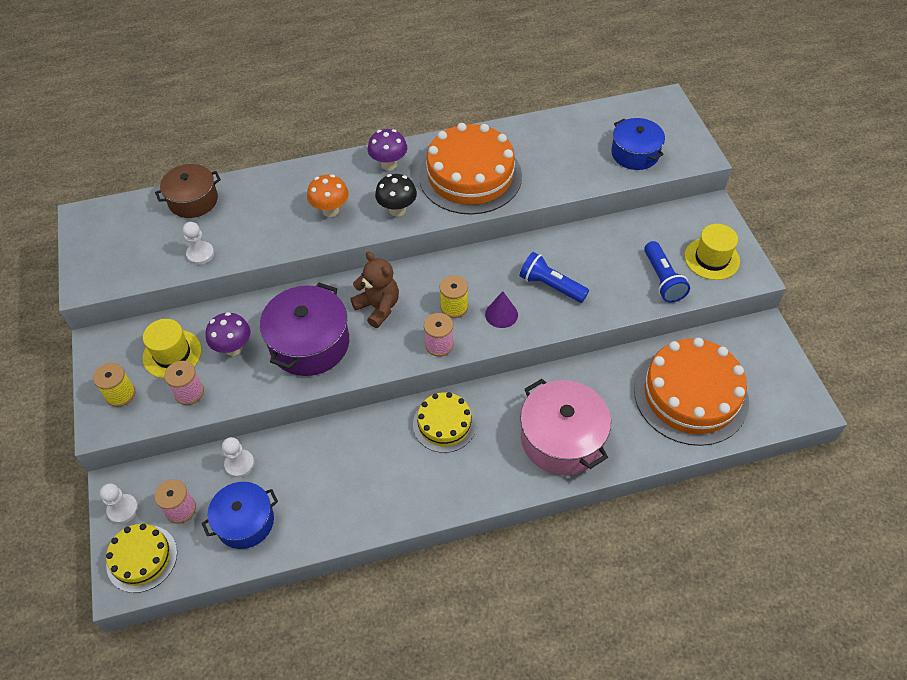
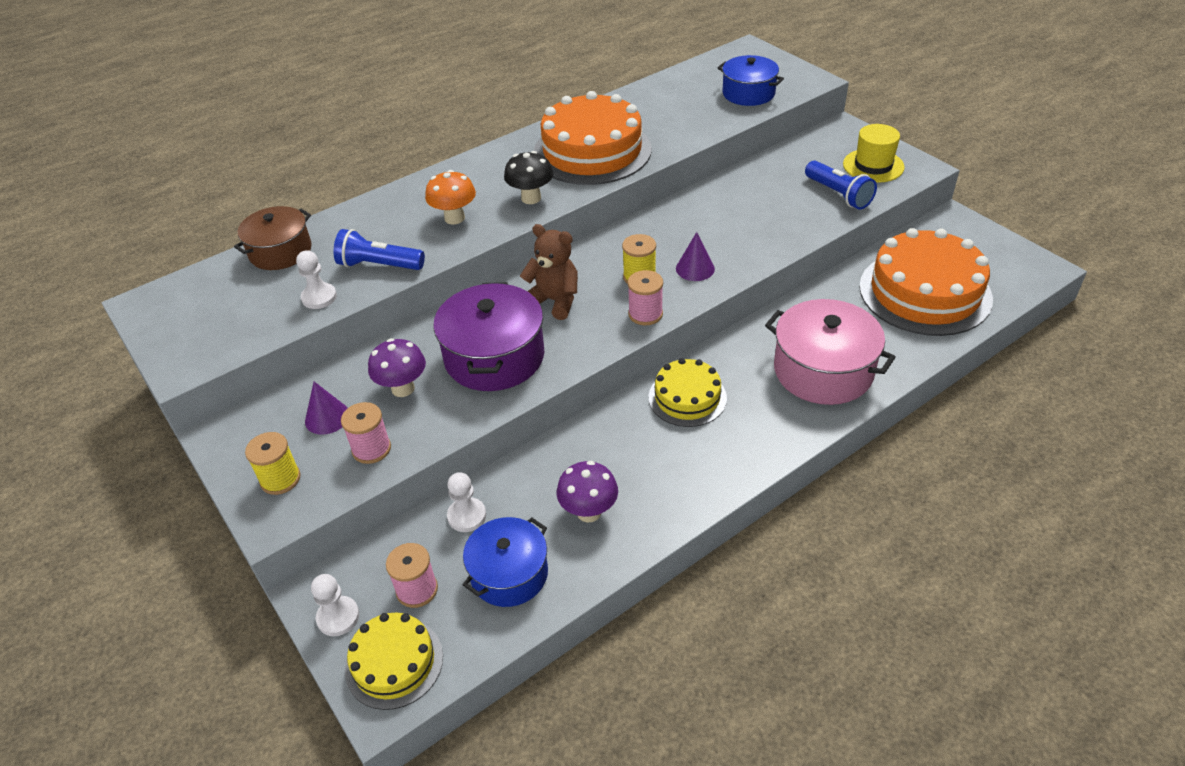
camera: 20 degrees left, 10 degrees down
yellow hat [143,319,202,379] -> purple cone [305,382,347,435]
purple mushroom [368,129,407,171] -> purple mushroom moved to [557,461,618,522]
blue flashlight [520,252,589,303] -> blue flashlight moved to [334,229,425,270]

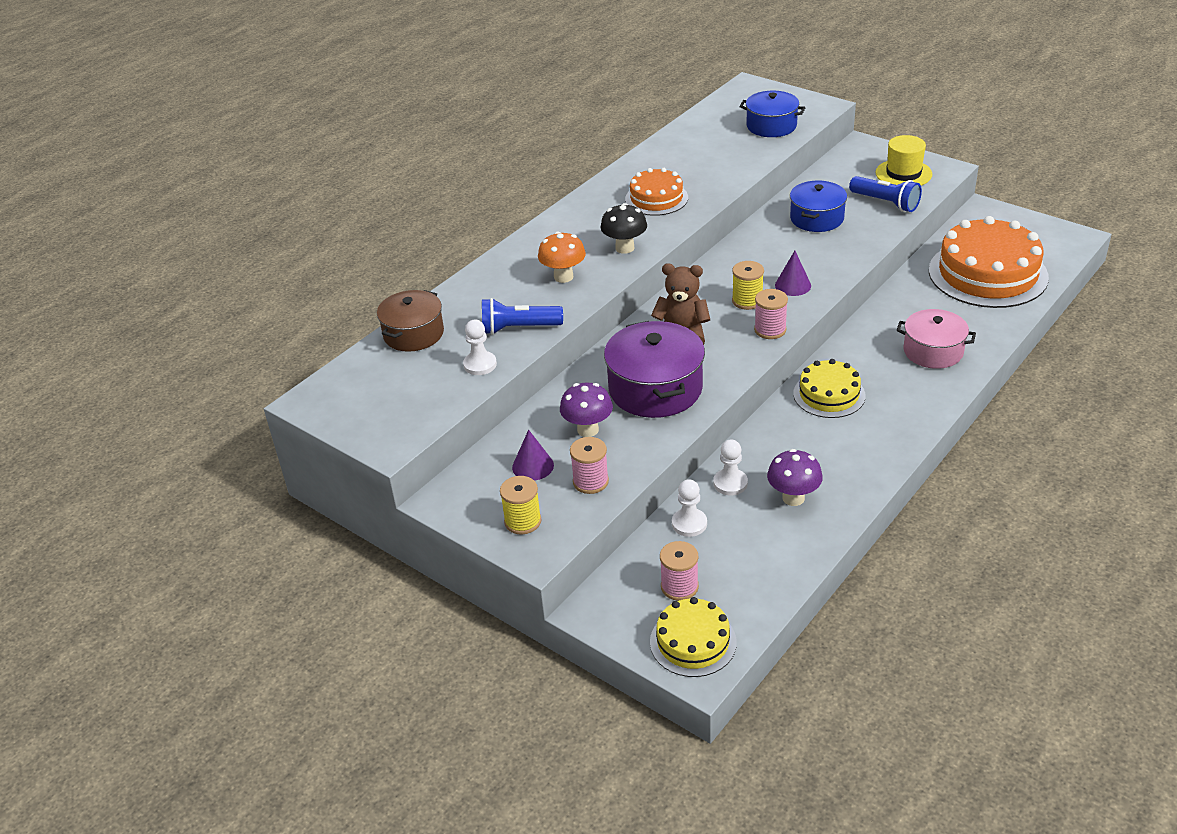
camera: 15 degrees left, 5 degrees down
white pawn [311,574,359,636] -> white pawn moved to [713,439,748,495]
blue pot [463,517,548,607] -> blue pot moved to [790,181,847,232]
orange cake [533,91,652,185] -> orange cake [625,168,688,216], size x0.55
pink pot [765,299,896,405] -> pink pot [897,309,976,369], size x0.67

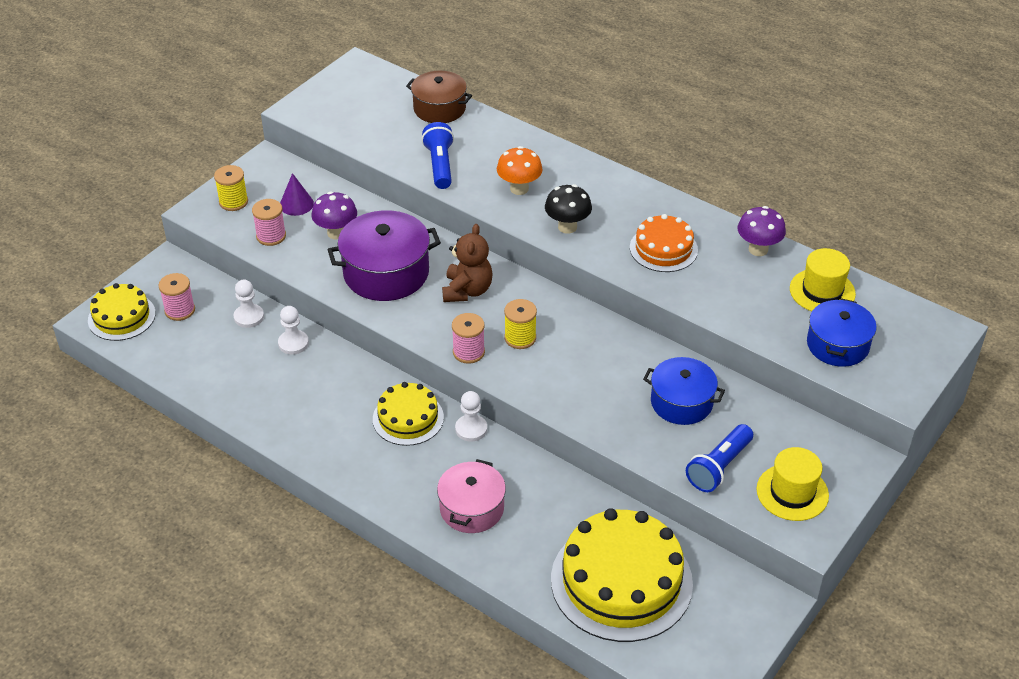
camera: 85 degrees right, 5 degrees up
white pawn [463,320,497,375] -> white pawn moved to [455,391,487,442]
purple mushroom [767,449,823,506] -> purple mushroom moved to [738,206,786,256]
purple cone [775,251,811,296] -> none
orange cake [929,216,1049,308] -> yellow cake [551,508,693,642]
none -> yellow hat [790,248,856,311]

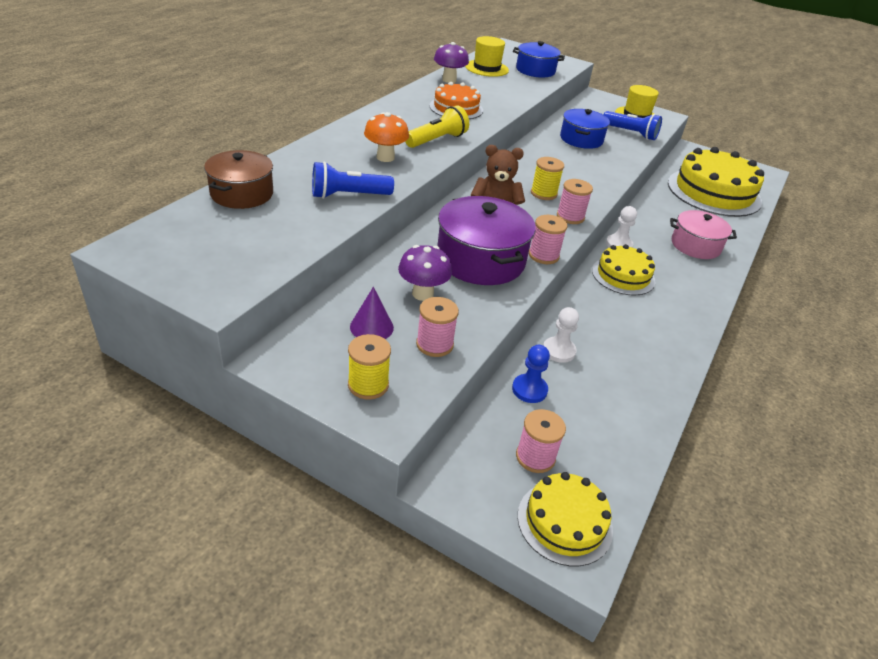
camera: 100 degrees left, 5 degrees down
white pawn [234,279,264,328] -> blue pawn [512,345,550,403]
black mushroom [545,184,592,234] -> yellow flashlight [405,105,469,148]
none -> pink spool [529,215,568,264]

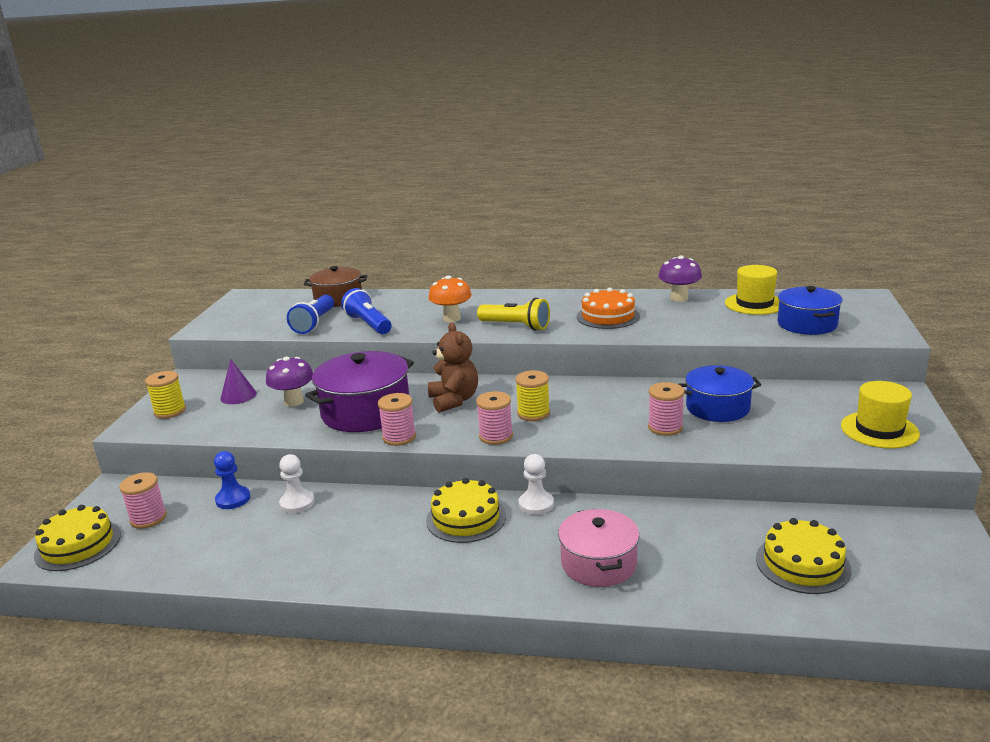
camera: 75 degrees right, 15 degrees down
pink spool [416,297,459,357] -> pink spool moved to [648,382,684,436]
blue flashlight [603,111,662,140] -> blue flashlight moved to [287,295,334,334]
yellow cake [668,147,764,217] -> yellow cake [756,518,852,594], size x0.55

